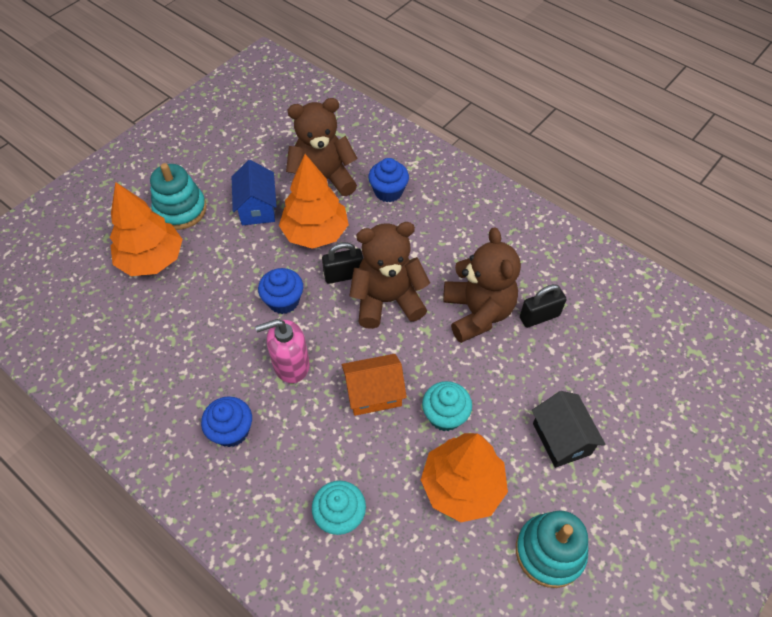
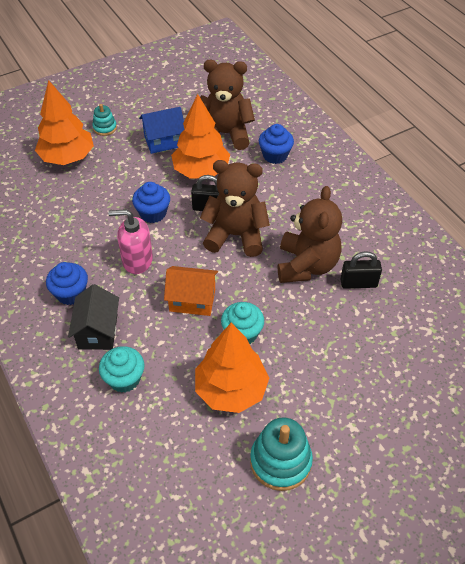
camera: 20 degrees right, 5 degrees down
turquoise stacking toy [150,163,207,230] -> turquoise stacking toy [92,104,117,136], size x0.55
blue house [232,160,277,225] -> blue house turned 60 degrees clockwise [139,107,184,154]
black house [532,391,606,468] -> black house moved to [68,284,119,350]

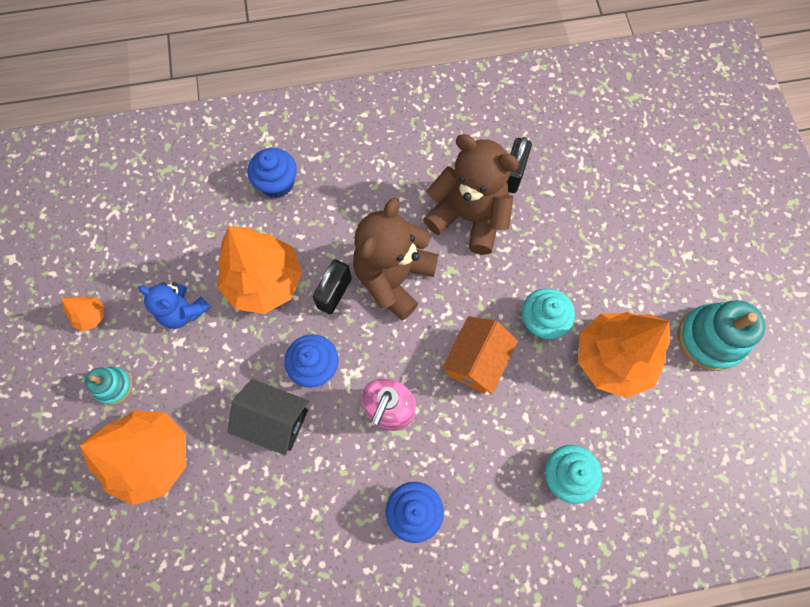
camera: 70 degrees left, 20 degrees up
black house [68,284,119,350] -> black house moved to [227,379,309,455]
blue house [139,107,184,154] -> blue teddy bear [138,282,210,329]
brown teddy bear [200,60,255,150] -> none
none -> orange tree [61,296,104,331]

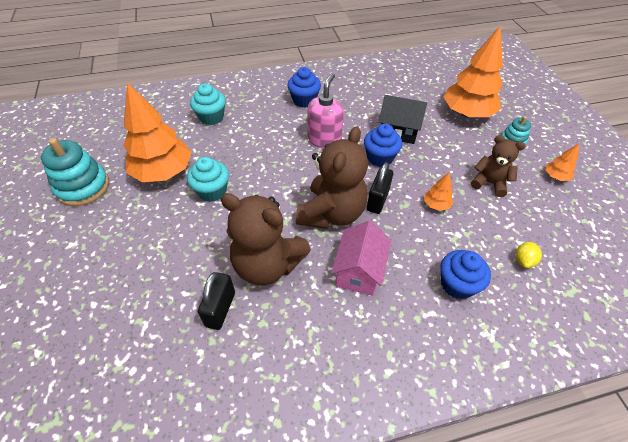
camera: 175 degrees right, 20 degrees down
blue teddy bear [138,282,210,329] -> brown teddy bear [471,135,526,197]
orange tree [218,226,302,314] -> orange tree [424,173,454,211], size x0.43
orange house [441,316,518,394] -> none
none -> pink house [331,221,391,296]
none -> yellow lemon [515,242,542,268]

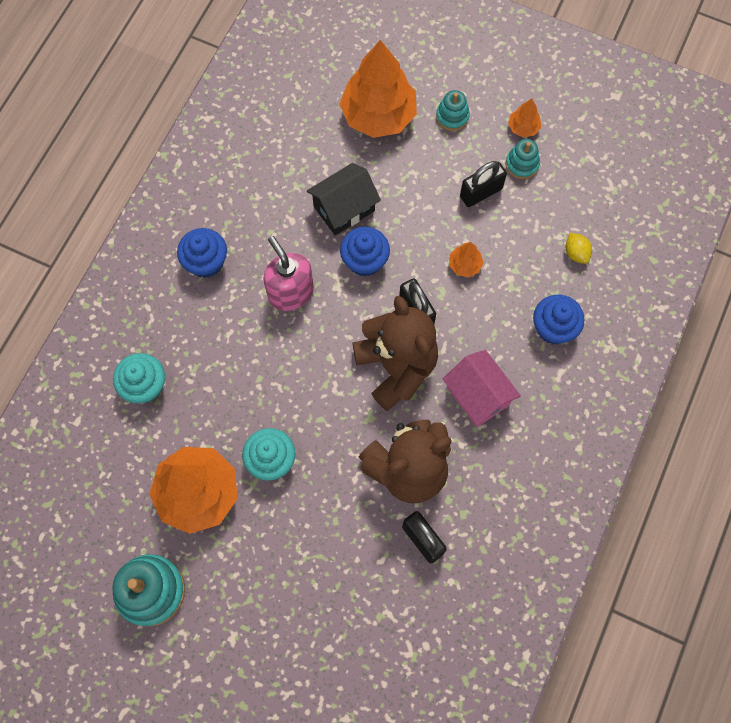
camera: 50 degrees left, 20 degrees up
brown teddy bear [471,135,526,197] -> black padlock [460,161,507,207]
none -> turquoise stacking toy [506,139,540,179]

